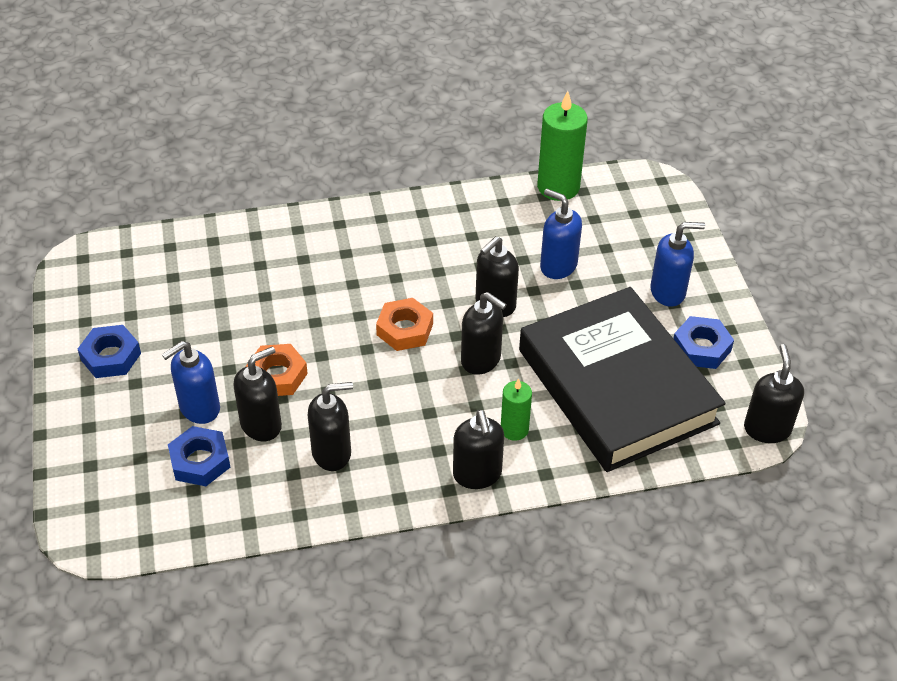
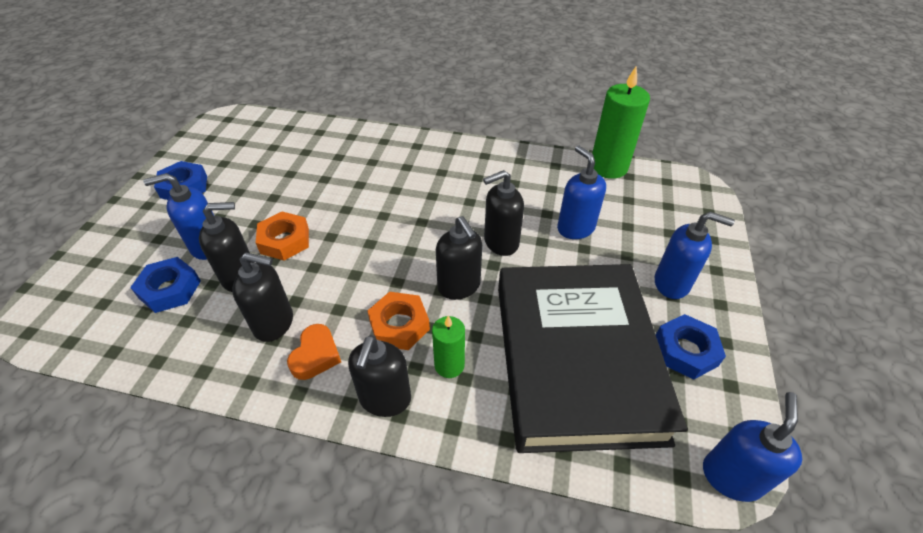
camera: 25 degrees right, 0 degrees up
orange nut [376,298,433,351] -> orange nut moved to [367,292,430,350]
black soap dispenser [744,344,804,443] -> blue soap dispenser [703,392,802,502]
none -> orange heart [287,324,341,380]

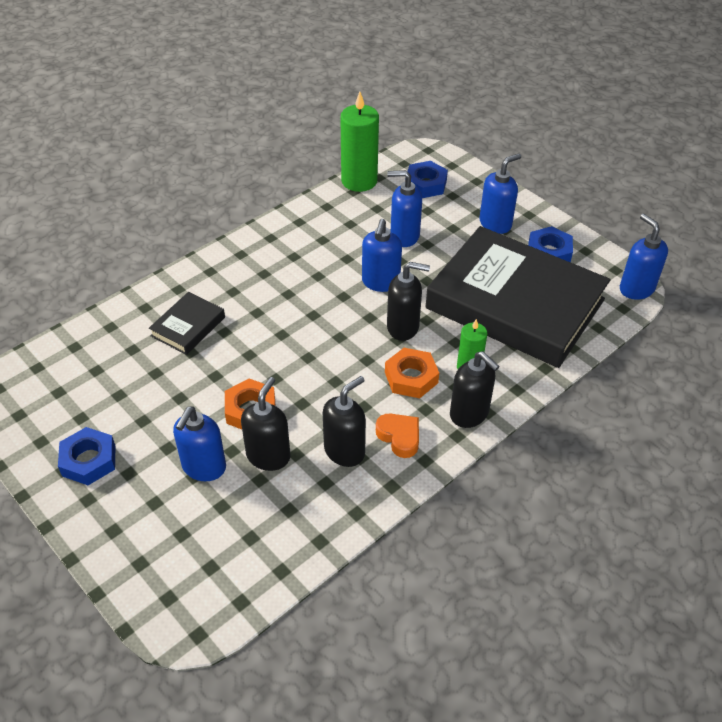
camera: 55 degrees left, 0 degrees up
blue nut [130,257,201,313] -> blue nut moved to [407,161,448,198]
black soap dispenser [483,170,524,256] -> blue soap dispenser [362,219,402,292]
none -> black book [149,292,225,355]

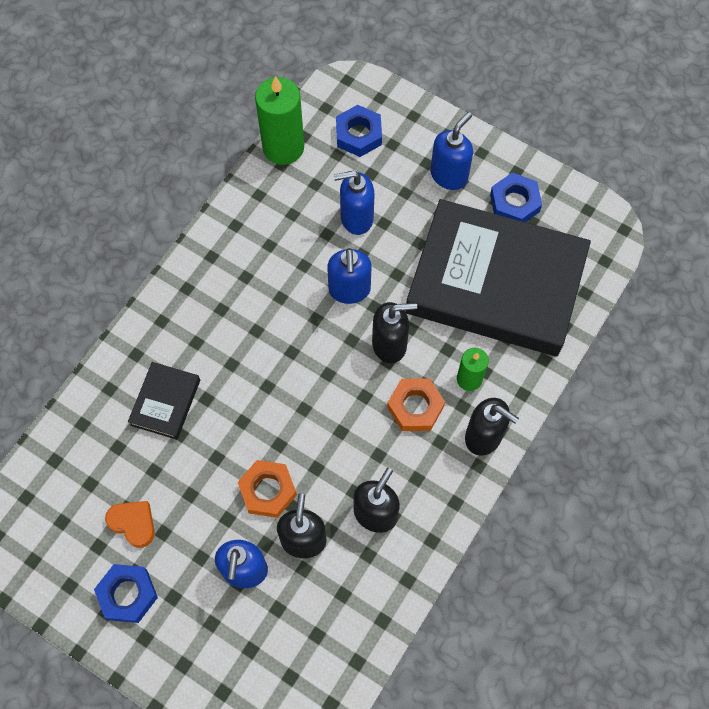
camera: 15 degrees left, 20 degrees up
orange heart [376,414,419,458] -> orange heart moved to [105,501,155,548]
blue soap dispenser [620,214,668,300] -> none

